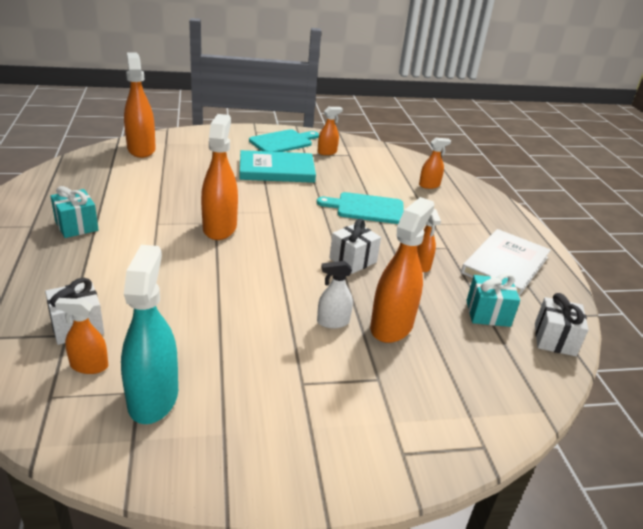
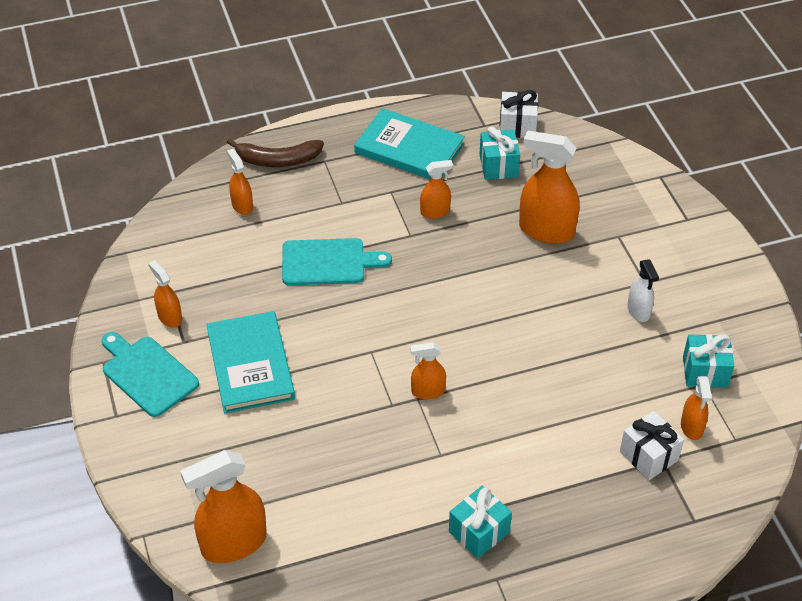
camera: 95 degrees left, 15 degrees up
turquoise spray bottle [121,245,178,424] -> turquoise gift [683,334,734,388]
orange spray bottle [201,114,238,240] -> orange spray bottle [410,342,446,399], size x0.54
turquoise cutting board [317,192,403,224] -> turquoise cutting board turned 90 degrees counterclockwise [282,238,392,285]
white spray bottle [317,261,353,328] -> white spray bottle moved to [627,259,659,322]
white gift [329,219,381,274] -> none
white book [461,229,551,296] -> turquoise book [354,108,465,179]
none -> brown banana [227,139,324,167]

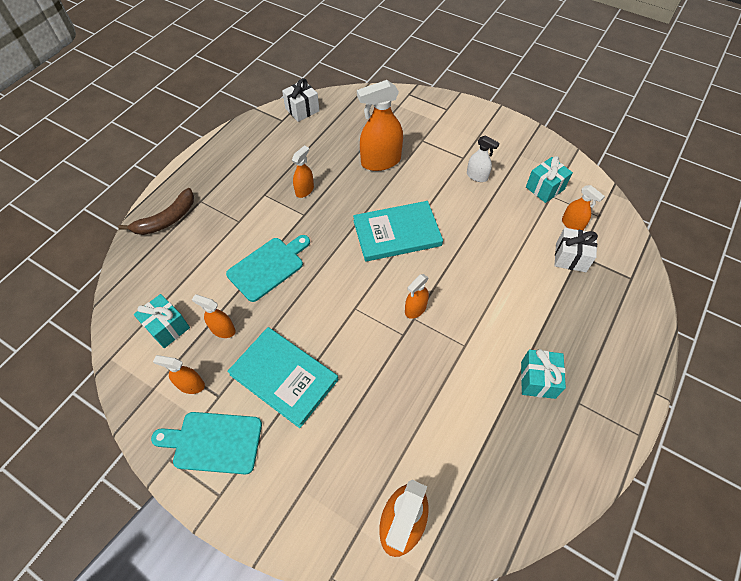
camera: 40 degrees left, 10 degrees up
orange spray bottle [227,149,253,215] -> orange spray bottle moved to [192,294,236,338]
turquoise book [354,108,465,179] -> turquoise book moved to [353,201,443,262]
turquoise gift [479,127,520,180] -> turquoise gift moved to [134,294,190,348]

